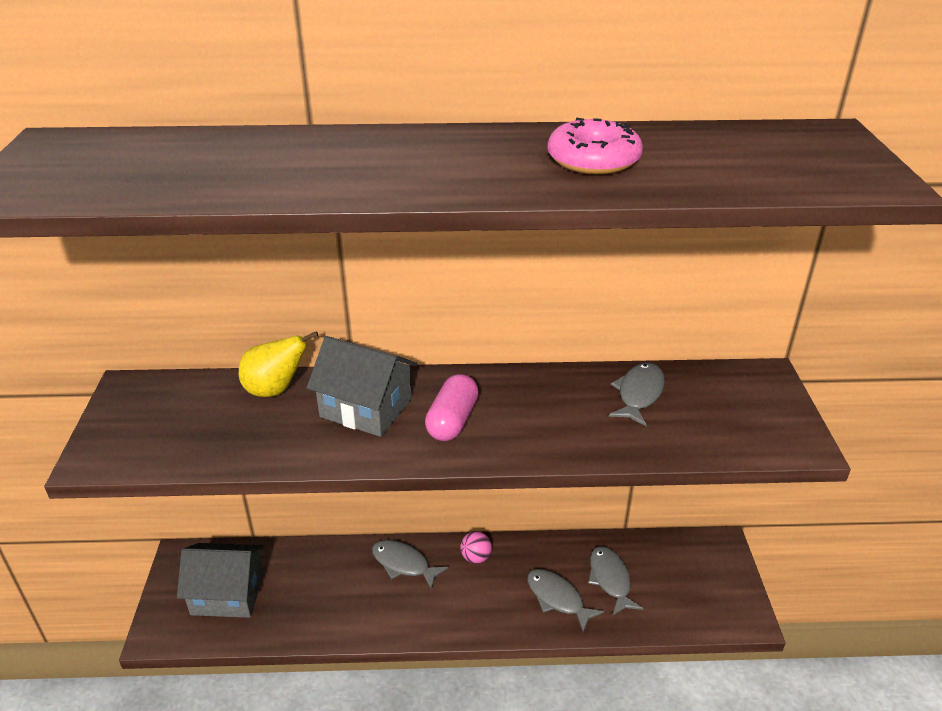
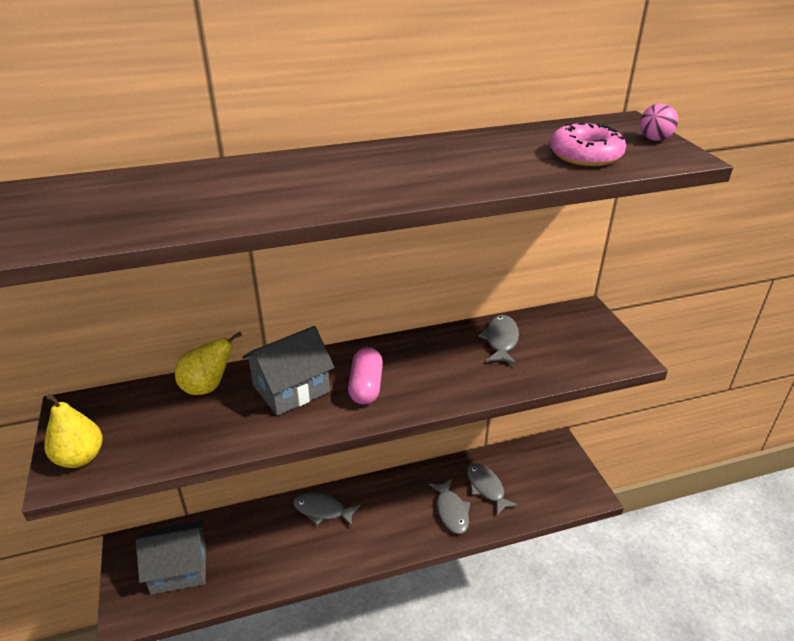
camera: 15 degrees left, 0 degrees up
grey house [307,336,417,437] -> grey house turned 45 degrees counterclockwise [242,326,335,416]
pink ball [460,531,492,564] -> pink ball moved to [640,103,678,141]
grey fish [527,569,604,632] -> grey fish turned 135 degrees counterclockwise [429,479,470,534]
pink donut [547,118,643,175] -> pink donut moved to [550,123,626,166]
none -> yellow pear [44,394,103,468]

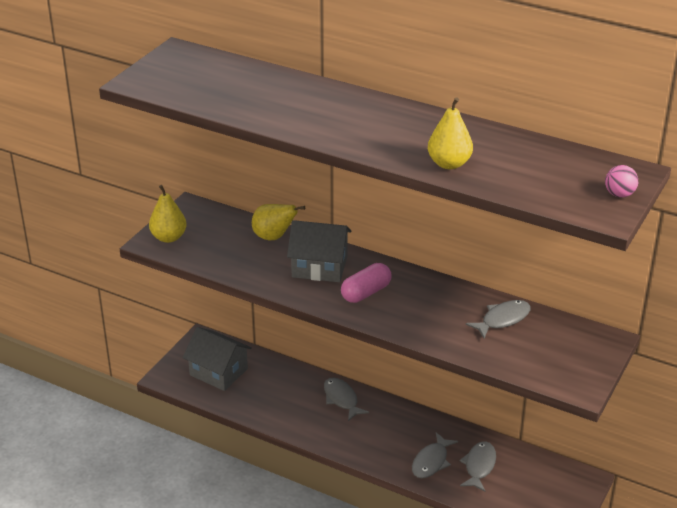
camera: 45 degrees right, 0 degrees up
pink donut [550,123,626,166] -> none
none -> yellow pear [428,97,473,169]

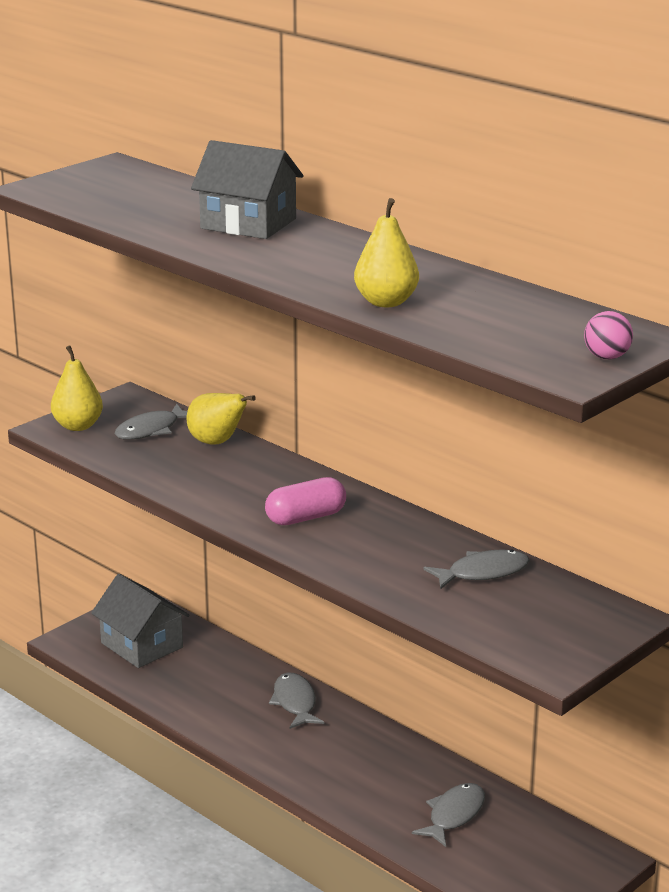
camera: 15 degrees right, 10 degrees down
grey house [287,220,351,282] -> grey house moved to [191,140,303,239]
grey fish [412,432,458,478] -> grey fish moved to [115,404,187,440]

